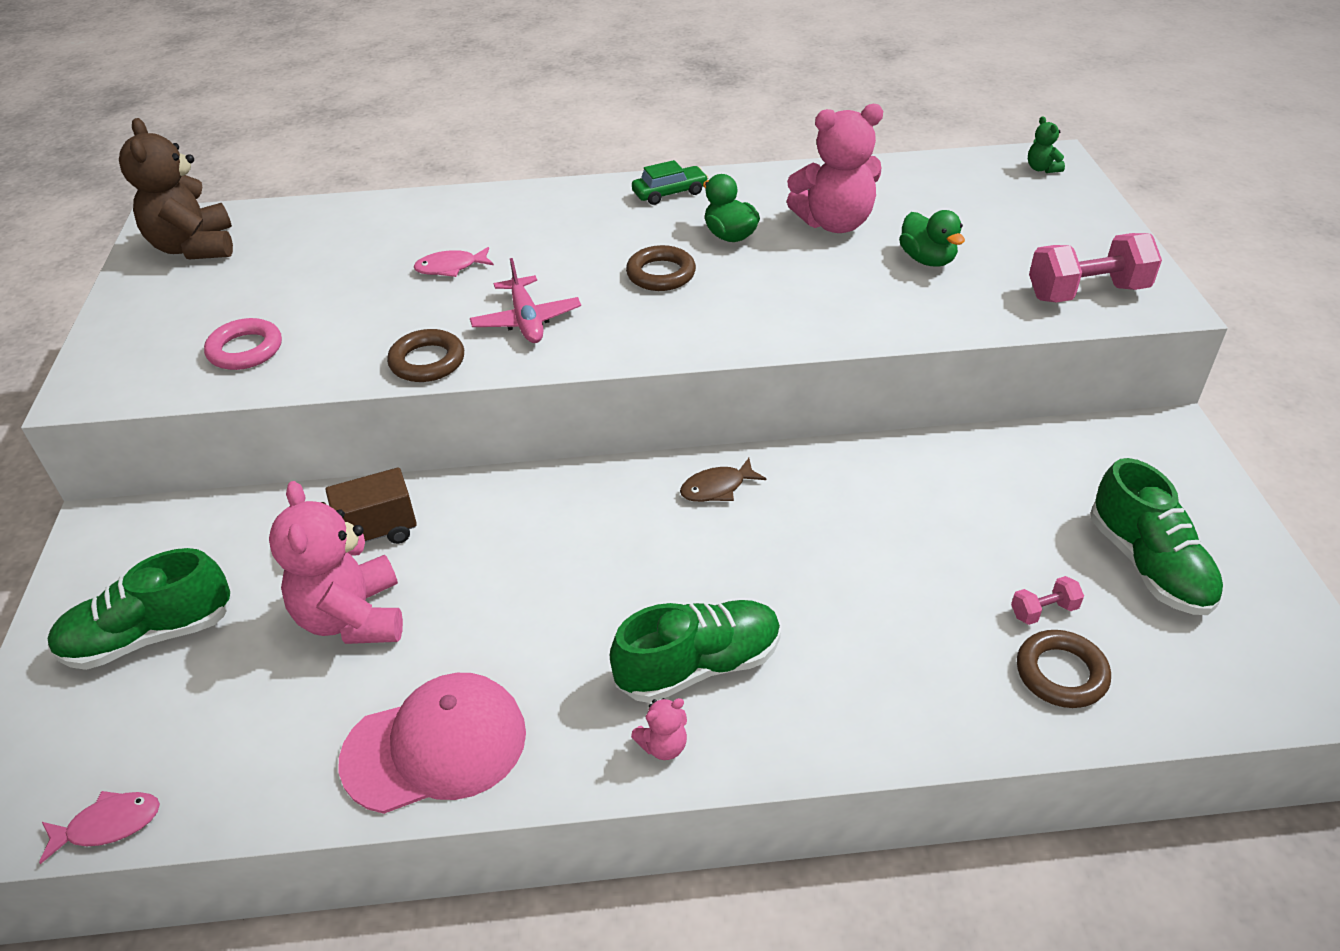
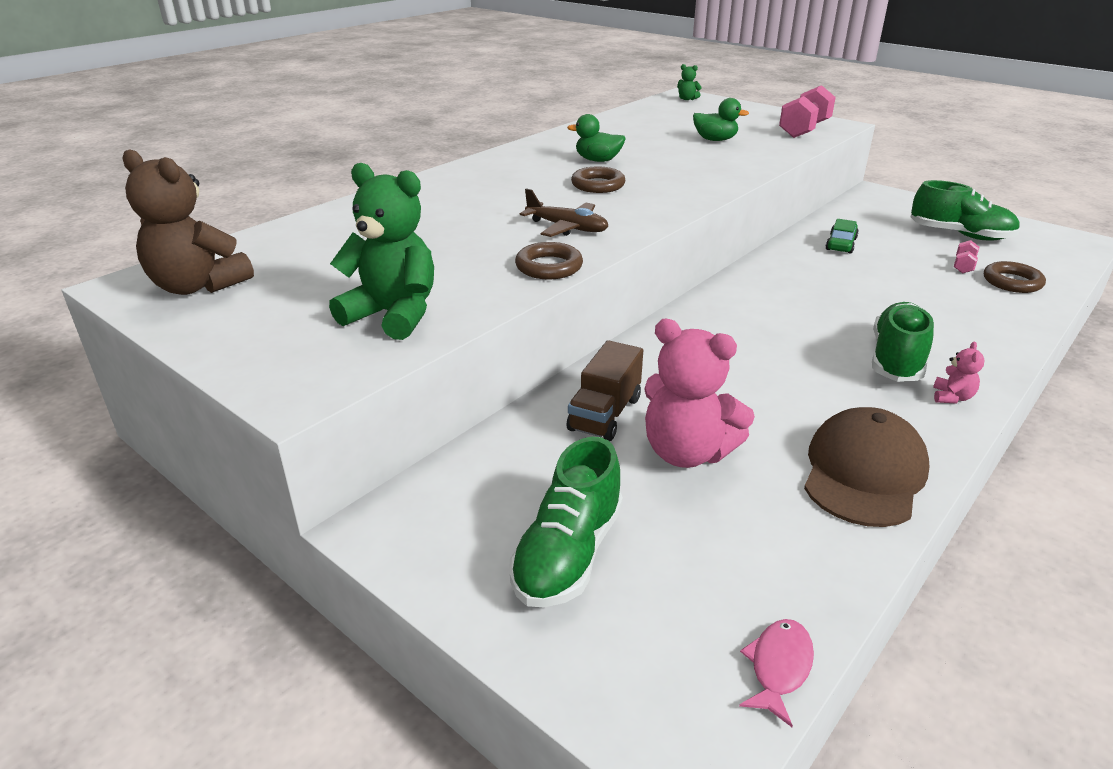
camera: 45 degrees left, 10 degrees down
pink ring [204,318,282,370] -> green teddy bear [329,163,434,340]
pink cap [339,673,526,814] -> brown cap [804,407,930,527]
pink fish [413,247,494,277] -> none
pink plane [470,258,581,343] -> brown plane [520,188,608,237]
green car [632,160,709,205] -> green car moved to [825,219,859,254]
brown fish [680,458,766,502] -> none
pink teddy bear [787,104,883,233] -> none

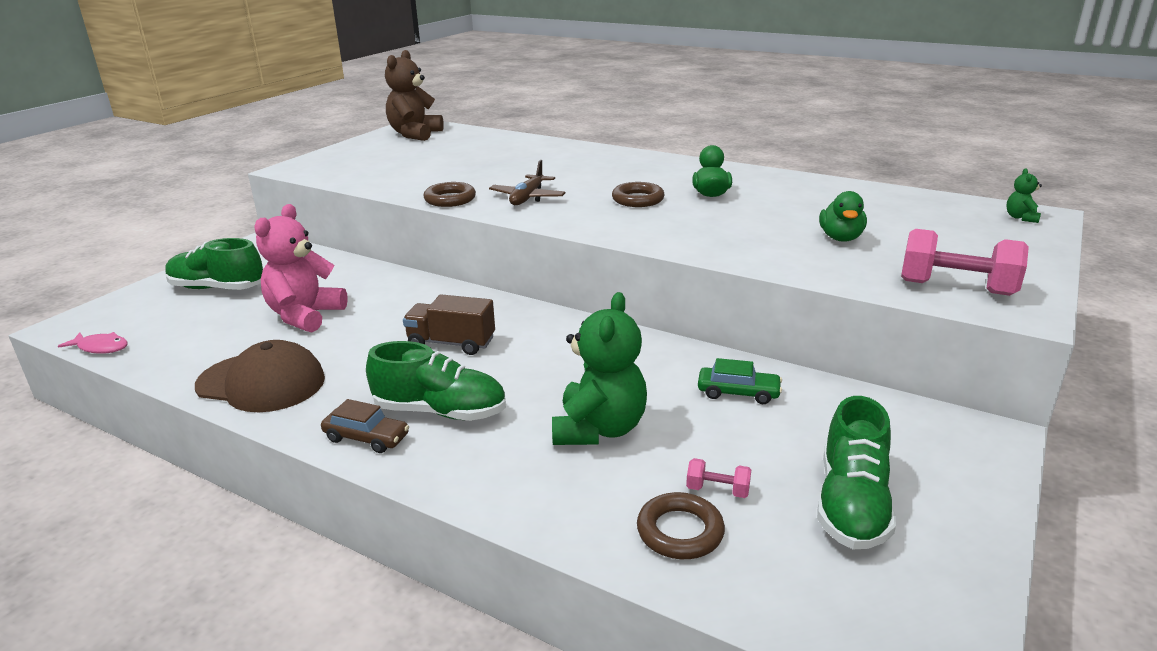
camera: 80 degrees right, 5 degrees down
green teddy bear [329,163,434,340] -> green teddy bear moved to [552,292,647,445]
brown truck [567,340,643,441] -> brown truck moved to [403,294,495,355]
pink teddy bear [933,342,985,403] -> brown car [321,399,409,453]

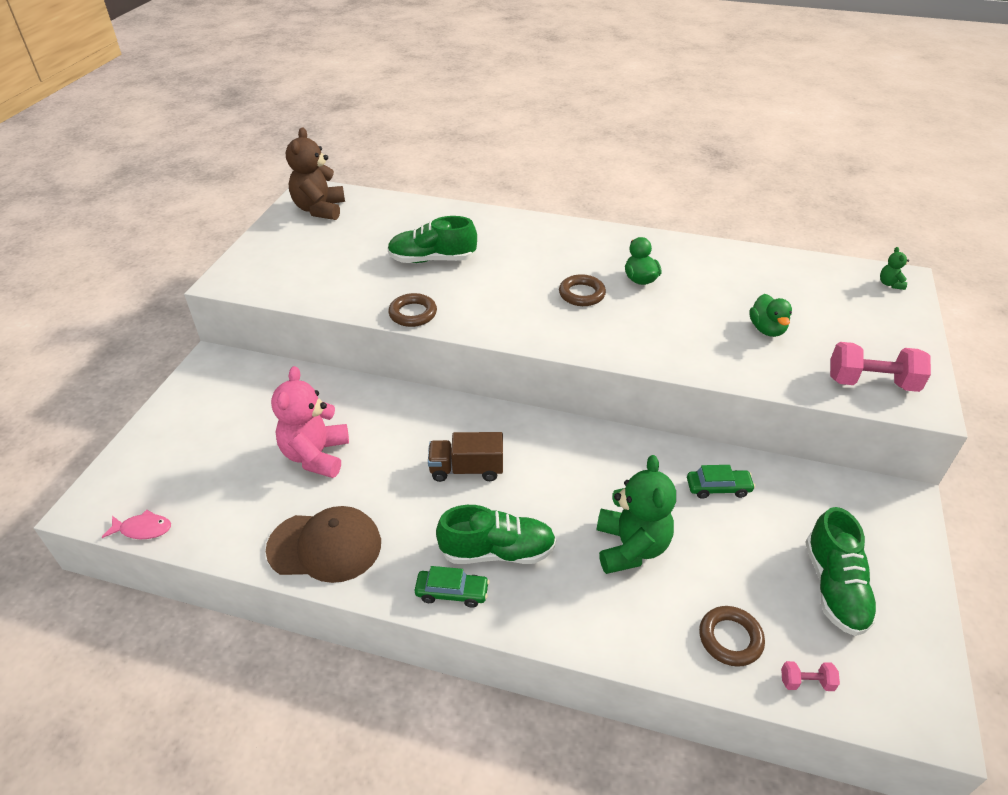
camera: 15 degrees left, 15 degrees up
green shoe [165,238,263,290] -> green shoe moved to [387,216,477,263]
brown car [321,399,409,453] -> green car [415,566,489,608]
brown plane [489,160,566,205] -> none
pink dumbbell [686,458,751,498] -> pink dumbbell moved to [781,661,840,691]

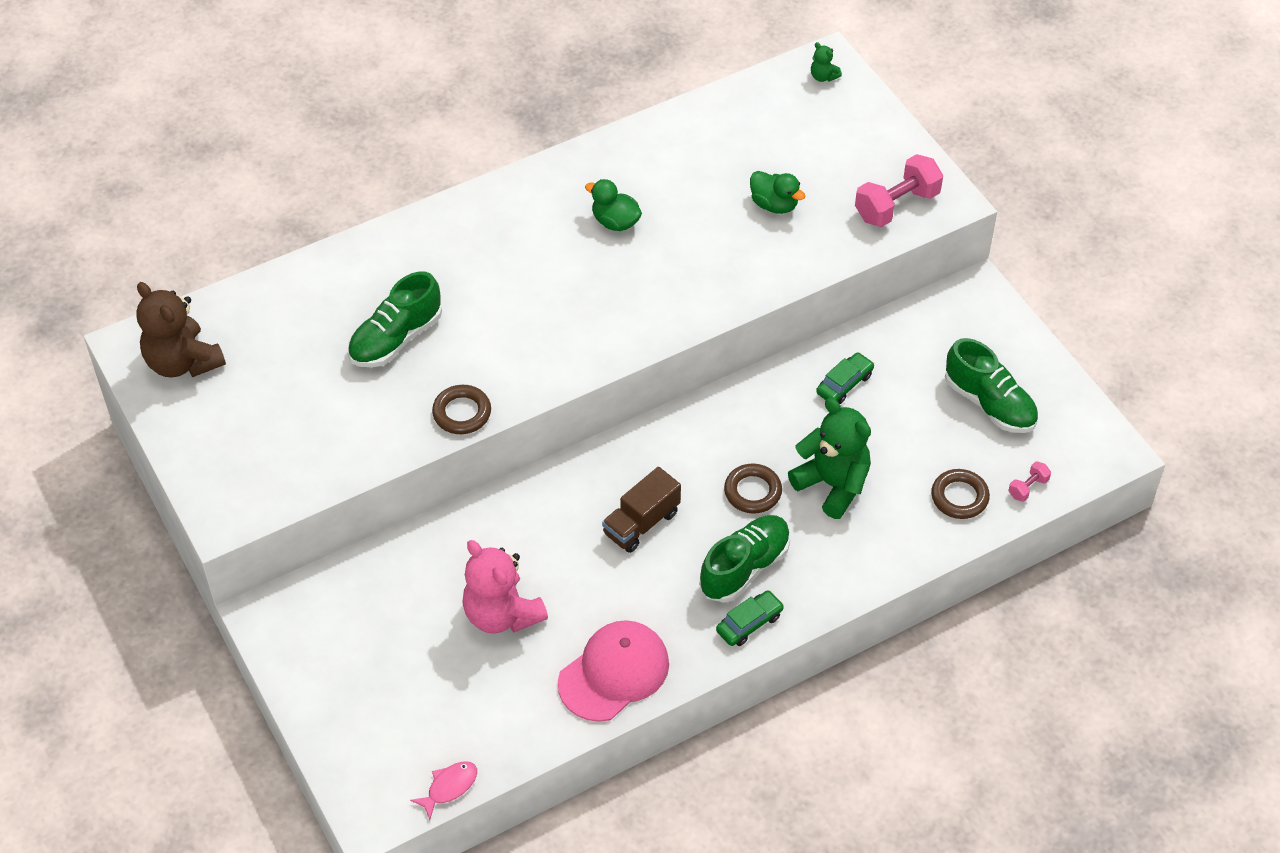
camera: 45 degrees left, 10 degrees up
brown cap [266,506,381,583] -> pink cap [558,620,669,722]
brown ring [559,274,606,306] -> brown ring moved to [724,464,782,513]

